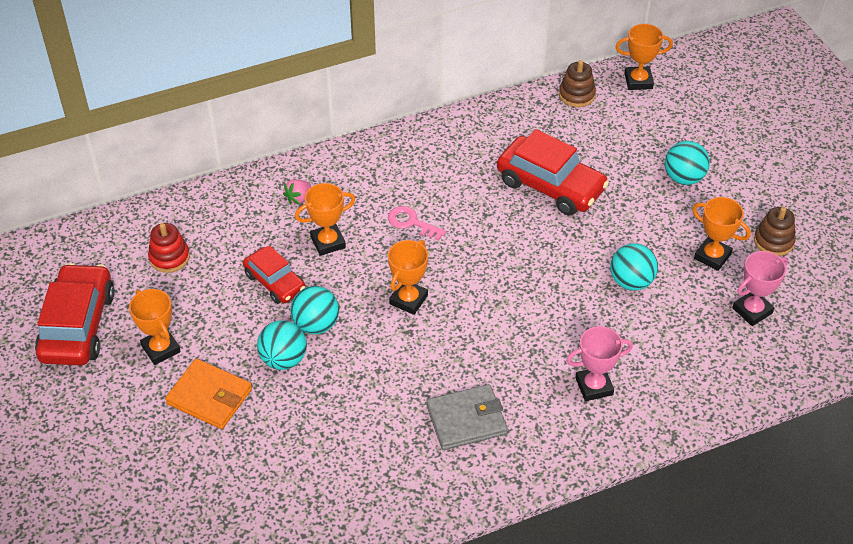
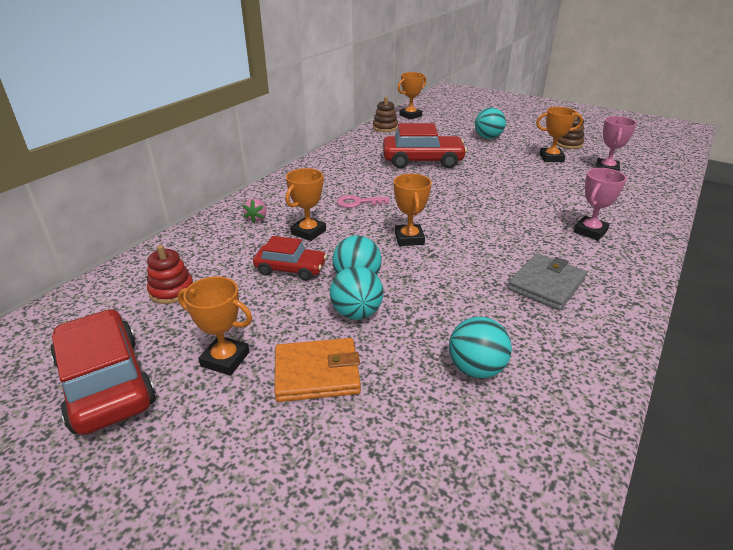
camera: 35 degrees left, 15 degrees down
turquoise ball [610,243,658,291] -> turquoise ball moved to [449,317,512,379]

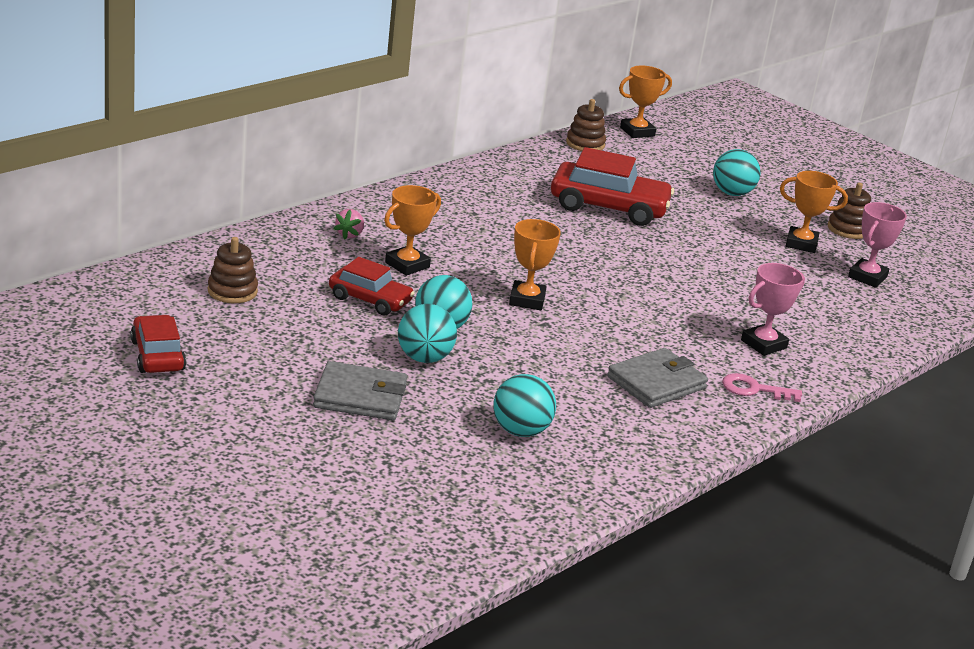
camera: 10 degrees right, 5 degrees down
red car [50,309,156,435] -> red car [130,315,186,373], size x0.60
red stacking toy [147,245,193,304] -> brown stacking toy [208,237,258,303]
orange trophy [178,276,252,376] -> none
orange wallet [274,338,361,402] -> grey wallet [313,361,407,420]
pink key [337,195,389,208] -> pink key moved to [722,373,802,402]

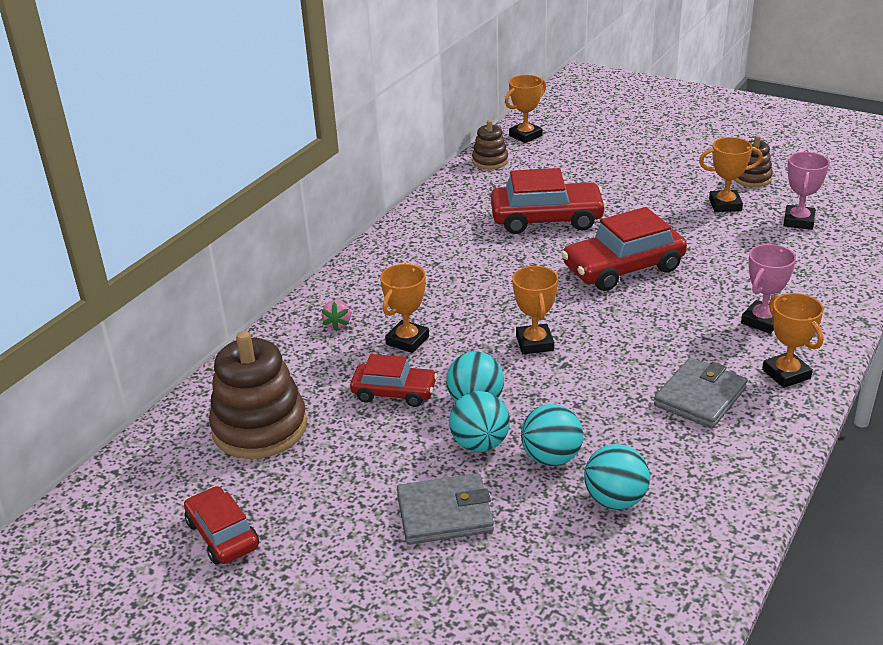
camera: 10 degrees left, 5 degrees up
brown stacking toy [208,237,258,303] -> brown stacking toy [209,331,307,459], size x1.86
turquoise ball [713,149,760,196] -> turquoise ball moved to [521,404,583,466]
pink key [722,373,802,402] -> orange trophy [762,293,824,388]
none -> red car [561,207,687,291]

